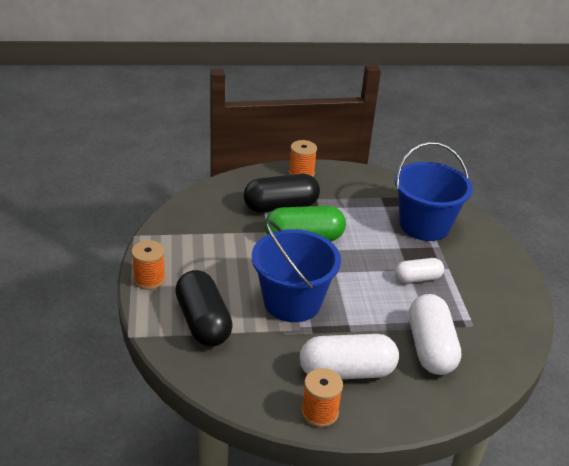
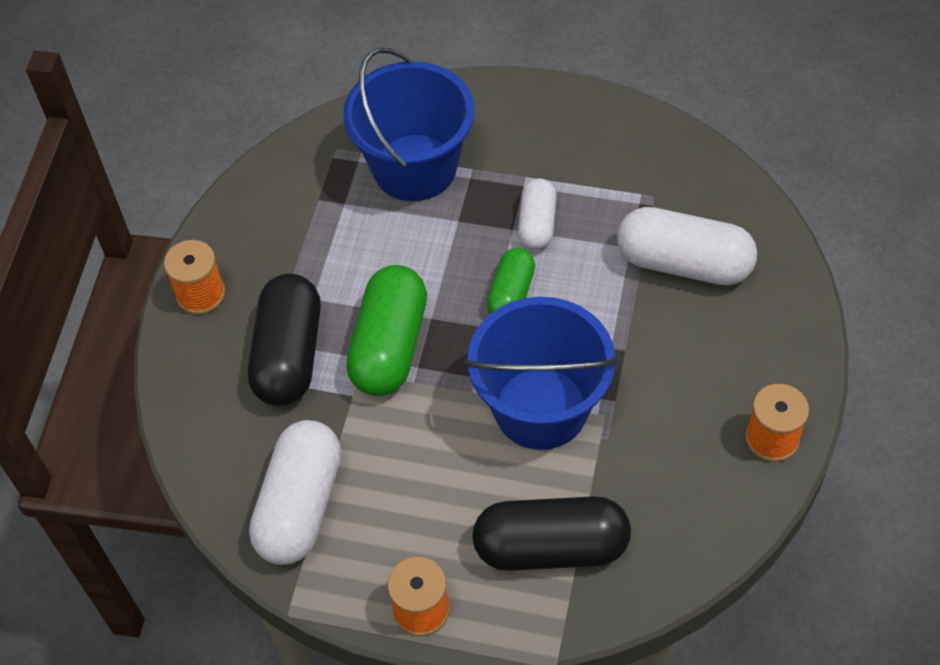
camera: 65 degrees left, 20 degrees up
white capsule [300,334,399,379] -> white capsule moved to [249,420,341,565]
none -> green capsule [487,248,535,314]

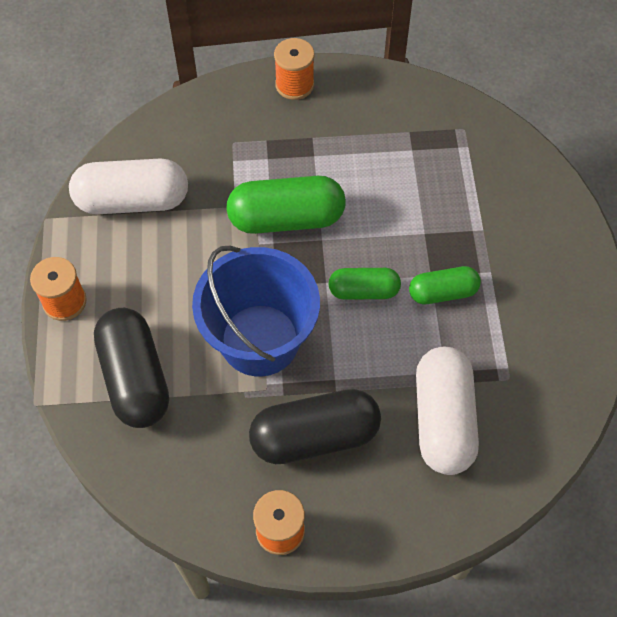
camera: 70 degrees right, 5 degrees up
black capsule [248,273,321,406] -> black capsule moved to [249,389,381,464]
blue bucket [343,48,475,201] -> none
white capsule [518,178,556,250] -> green capsule [409,266,481,304]

